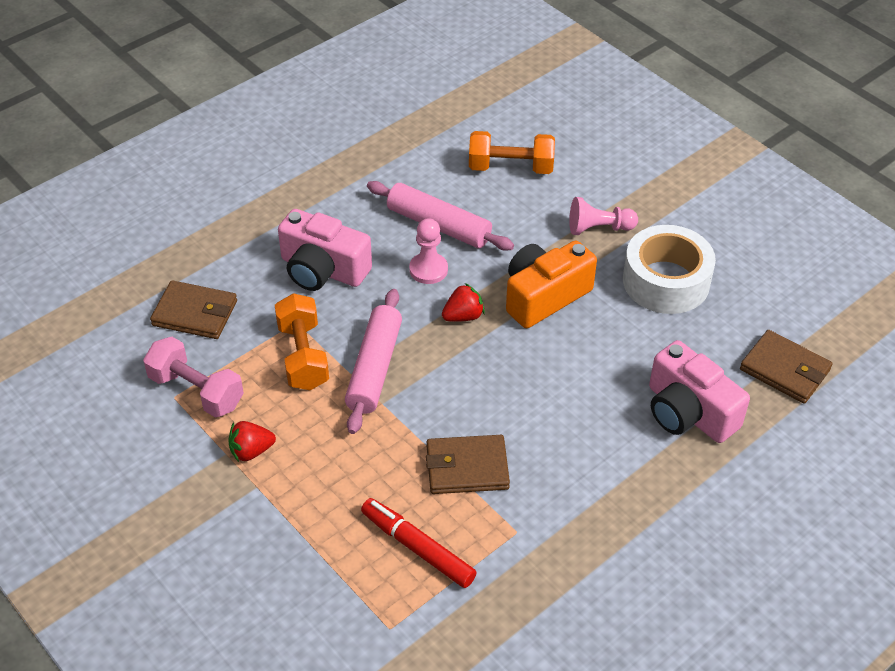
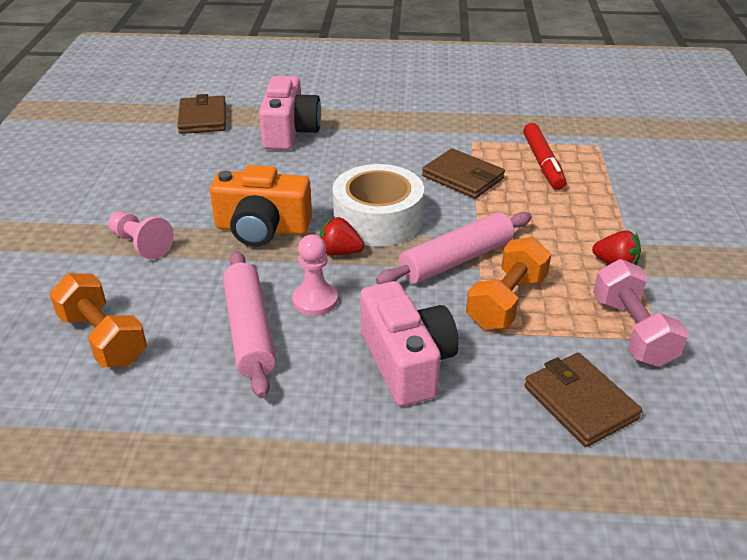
camera: 135 degrees left, 10 degrees down
white tape [623,225,716,314] -> white tape moved to [333,164,424,246]

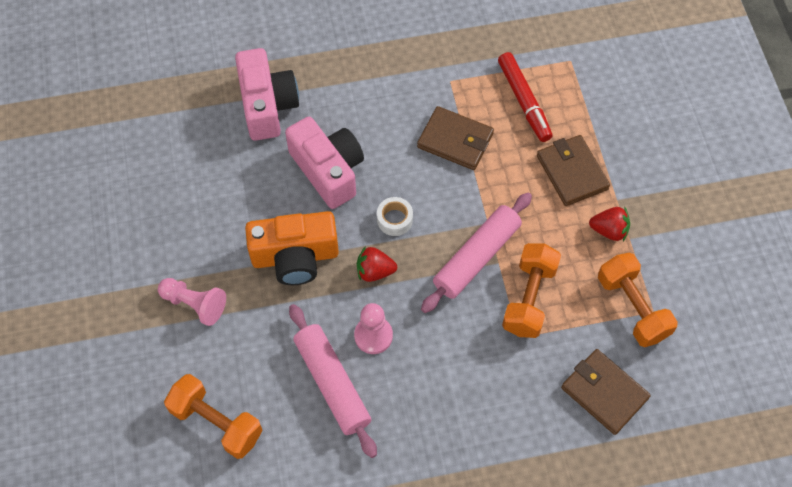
camera: 15 degrees left, 25 degrees up
brown wallet [177,94,226,134] -> brown wallet moved to [537,135,610,206]
white tape [333,164,424,246] -> white tape [377,197,413,236], size x0.44
pink camera [360,281,459,406] -> pink camera moved to [285,117,364,209]
pink dumbbell [593,259,688,367] -> orange dumbbell [598,253,678,347]

